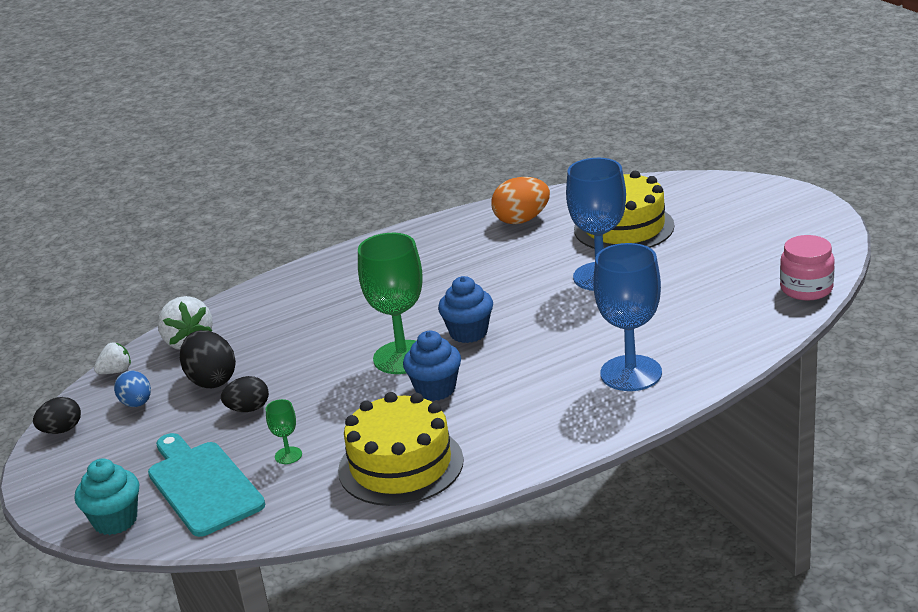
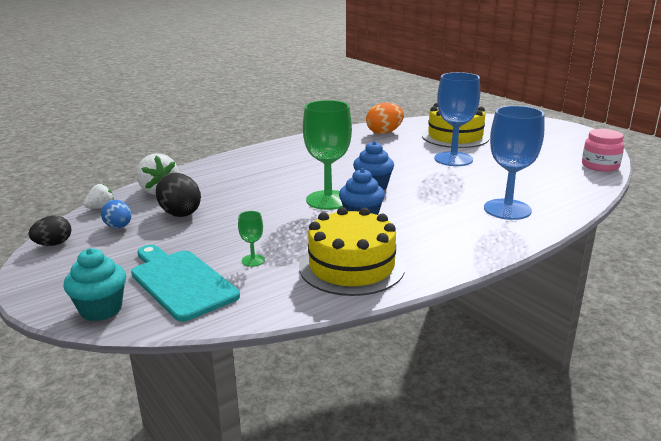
camera: 10 degrees left, 5 degrees down
black egg [221,376,269,412] -> none

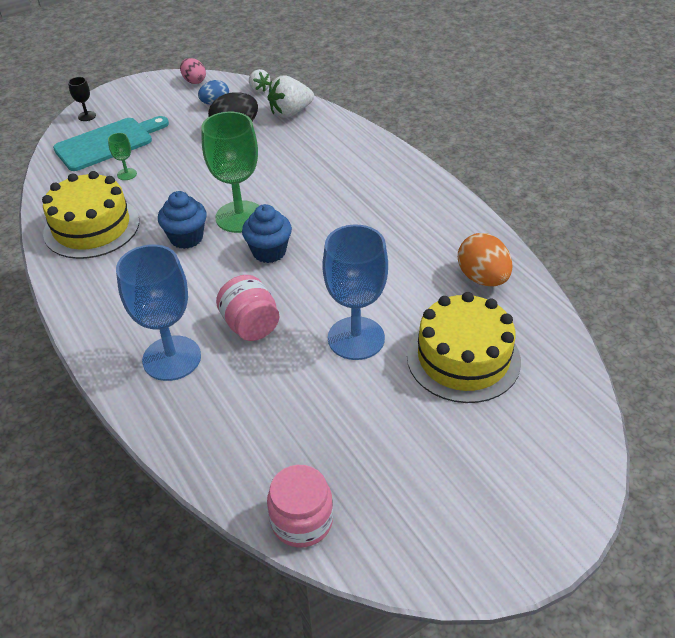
camera: 95 degrees right, 20 degrees up
black egg [28,216,71,246] -> pink egg [180,58,206,84]
turquoise cupcake [63,248,126,321] -> black goblet [68,77,96,121]
none -> pink jar [216,275,279,341]

